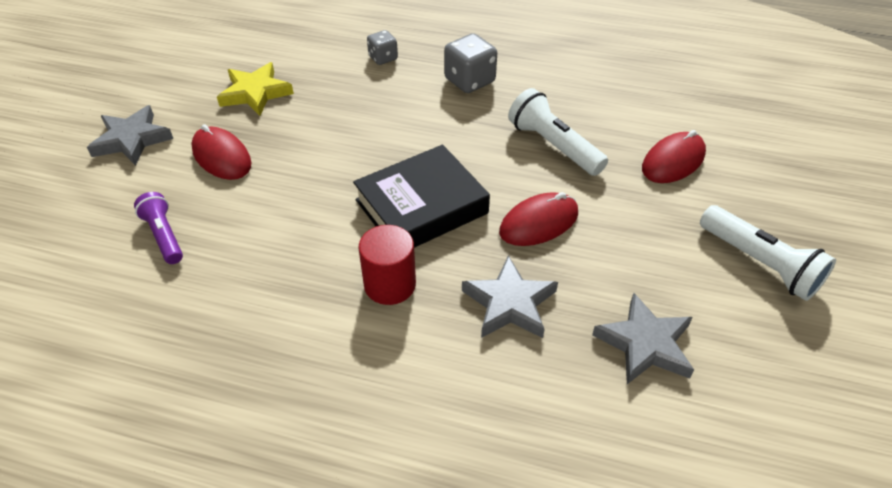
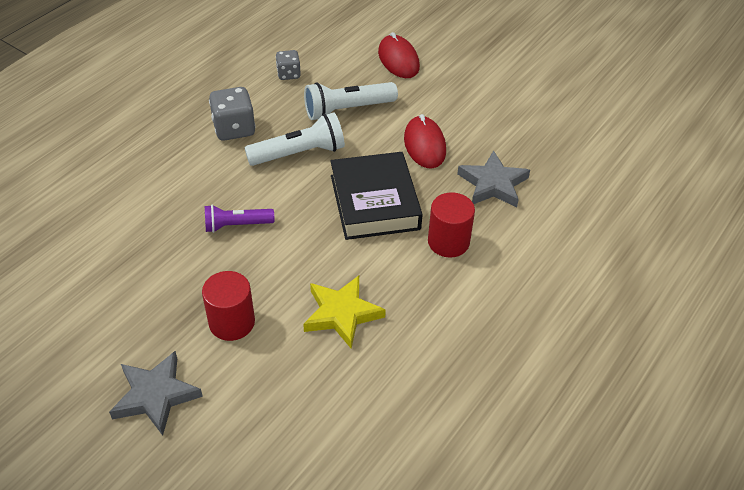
camera: 70 degrees left, 0 degrees up
purple flashlight [134,192,183,264] -> purple flashlight moved to [205,205,274,233]
red mouse [191,124,252,180] -> red cylinder [202,271,255,341]
yellow star [217,62,294,116] -> yellow star moved to [303,276,386,348]
grey dice [367,30,398,65] -> grey dice moved to [276,50,301,80]
grey star [592,293,694,384] -> none
white flashlight [700,205,836,301] -> white flashlight moved to [245,112,345,166]

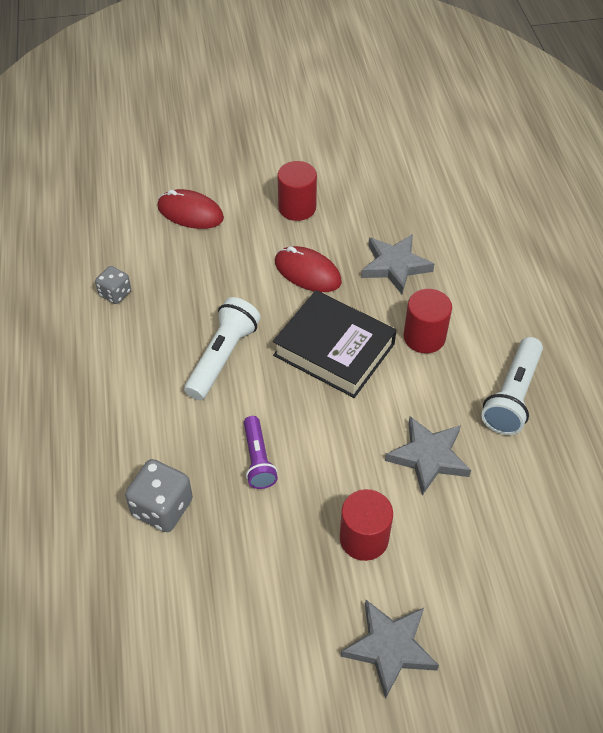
camera: 45 degrees left, 5 degrees up
purple flashlight [205,205,274,233] -> purple flashlight turned 45 degrees counterclockwise [244,416,278,489]
grey dice [209,87,256,141] -> grey dice moved to [125,459,193,532]
yellow star [303,276,386,348] -> grey star [385,416,471,496]
white flashlight [304,82,398,120] -> white flashlight moved to [481,337,543,435]
none -> red cylinder [277,161,317,221]

